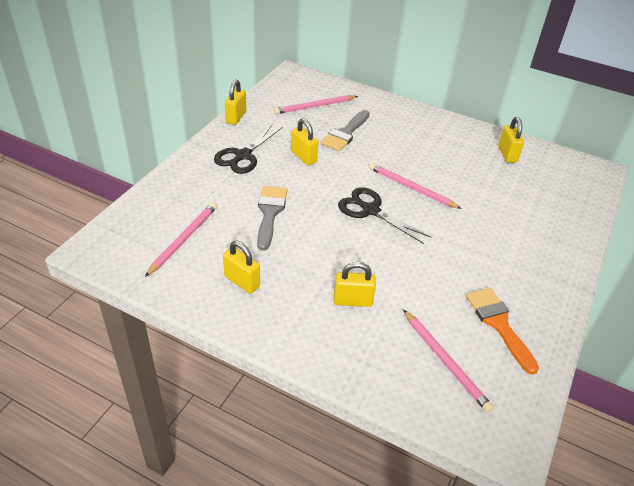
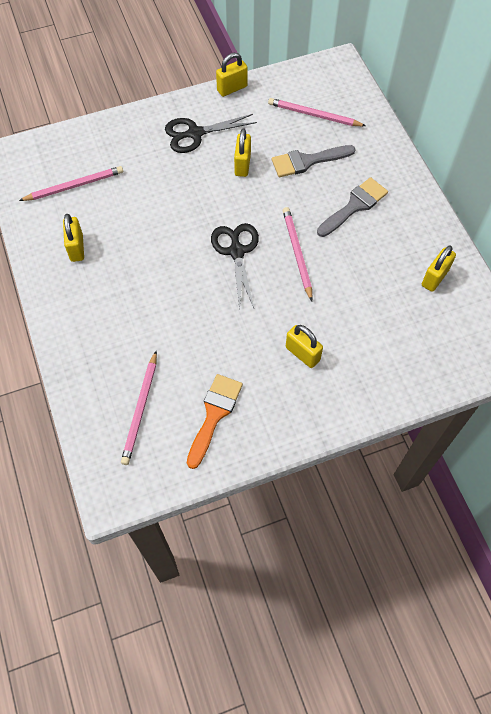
camera: 45 degrees right, 20 degrees up
grey brush [257,186,287,251] -> grey brush moved to [317,177,388,237]
yellow padlock [334,262,376,307] -> yellow padlock moved to [286,325,323,368]

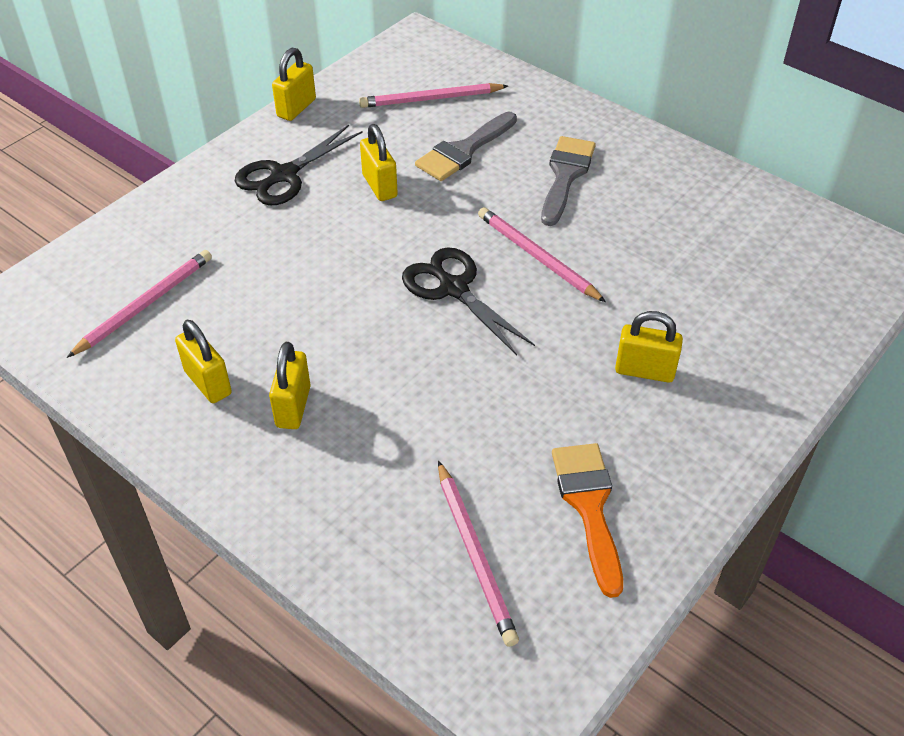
camera: 30 degrees left, 15 degrees down
yellow padlock [422,245,456,292] -> yellow padlock moved to [269,342,311,429]

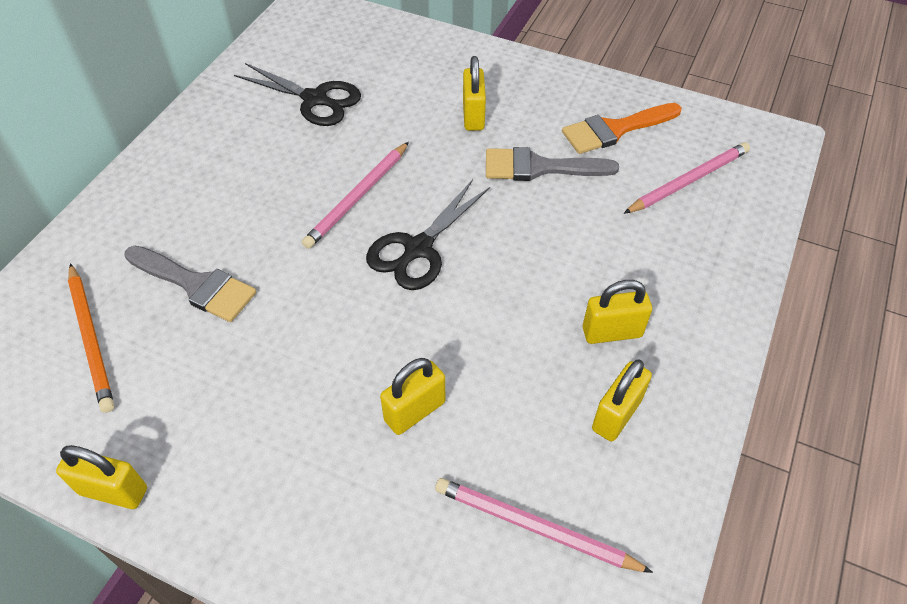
camera: 105 degrees left, 5 degrees up
black scissors [235,125,363,205] -> black scissors moved to [234,63,361,126]
pink pencil [359,83,508,108] -> orange pencil [68,263,114,413]
yellow padlock [360,124,398,201] -> yellow padlock moved to [380,358,446,435]
grey brush [541,136,596,226] -> grey brush moved to [486,147,619,181]

